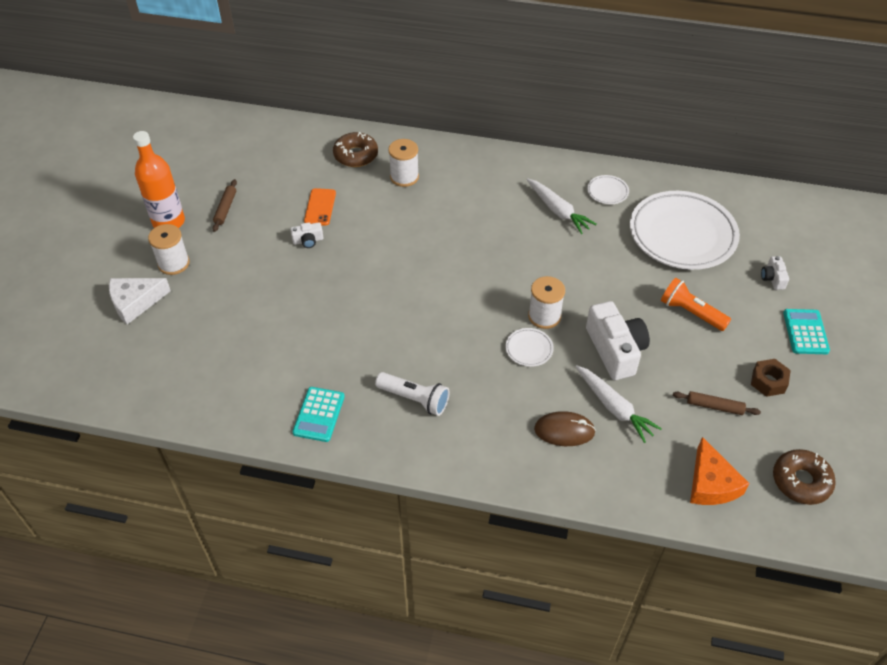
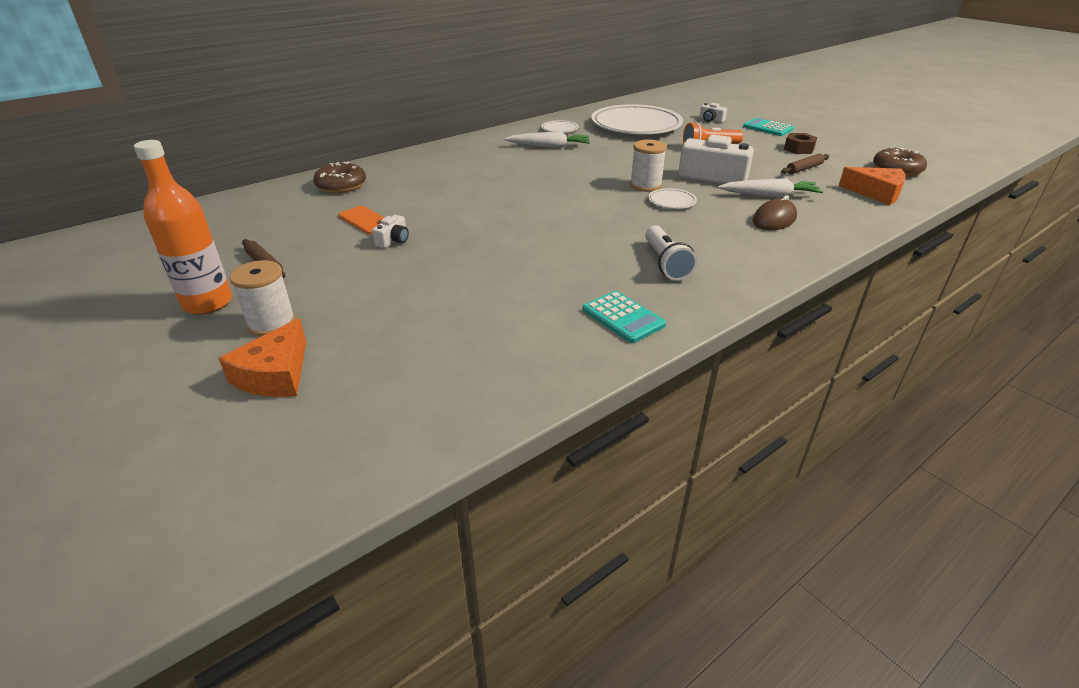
camera: 50 degrees left, 15 degrees down
white cheese [109,278,171,324] -> orange cheese [218,318,306,397]
white flashlight [375,372,450,416] -> white flashlight turned 105 degrees clockwise [645,225,697,281]
white spool [388,139,419,187] -> none

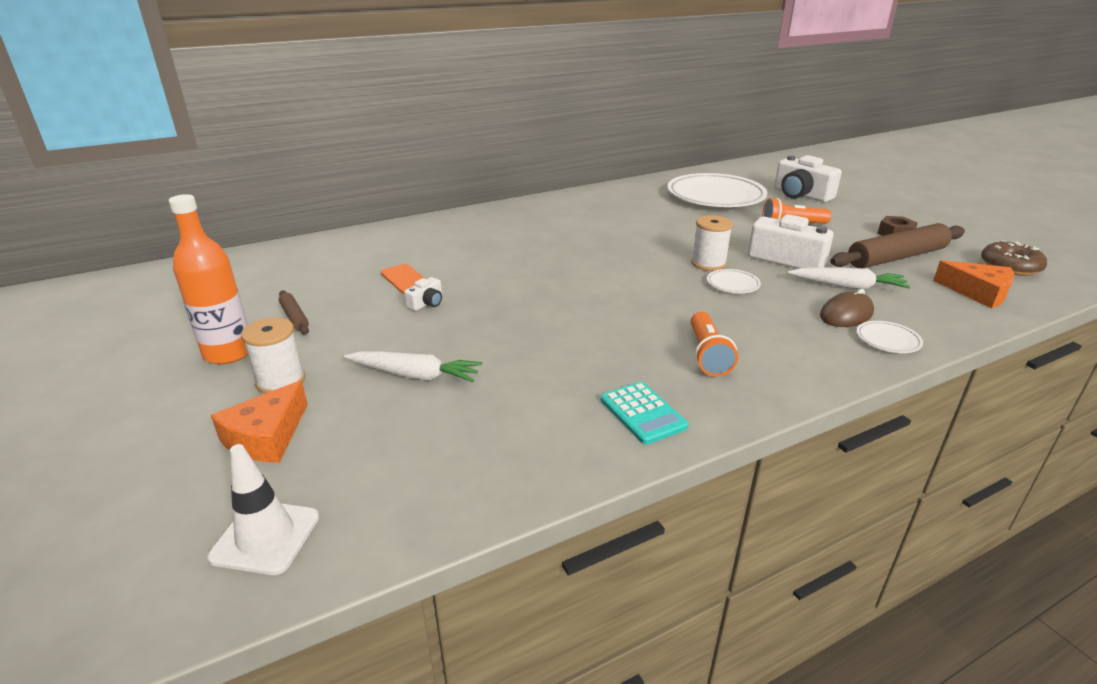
camera: 10 degrees right, 5 degrees down
brown donut [313,162,366,193] -> none
white carrot [504,131,590,148] -> white carrot moved to [344,352,482,382]
white plate [541,120,578,133] -> white plate moved to [857,321,923,353]
white flashlight [645,225,697,281] -> orange flashlight [691,312,738,376]
white camera [699,103,727,123] -> white camera [774,155,842,202], size x2.13
turquoise calculator [743,118,794,136] -> none
brown rolling pin [781,154,829,174] -> brown rolling pin [830,223,965,268], size x2.16
none -> white traffic cone [208,444,319,575]

